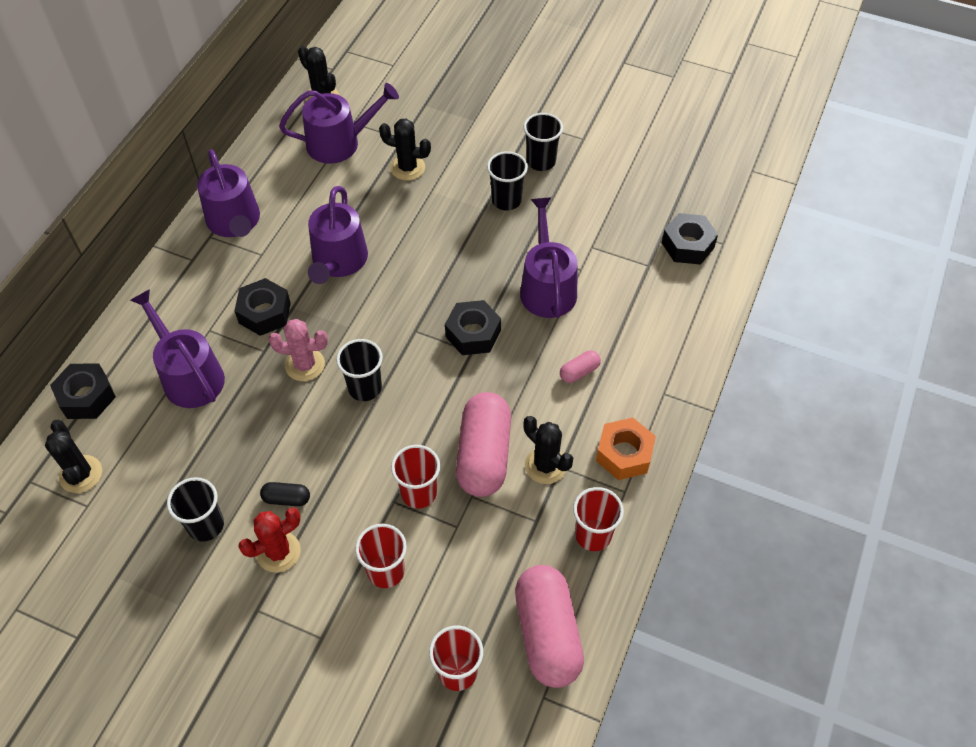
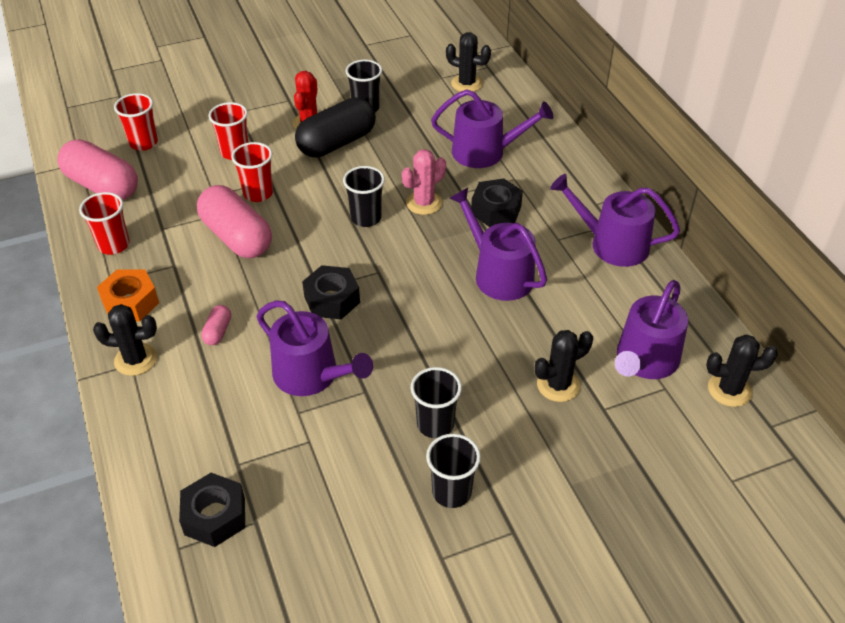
camera: 135 degrees right, 10 degrees down
black nut [50,364,116,419] -> none
black capsule [260,482,310,506] -> black capsule [295,97,376,158], size x2.29
black cactus [523,416,573,484] -> black cactus moved to [93,304,157,376]

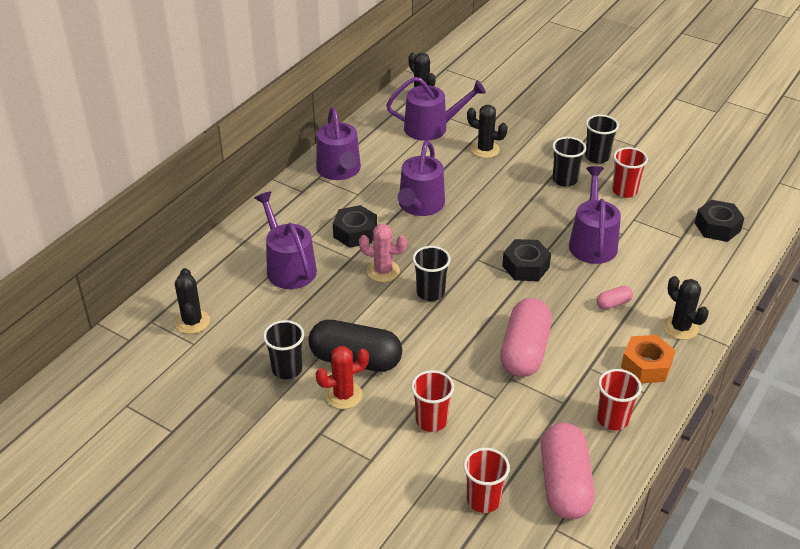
camera: 125 degrees left, 5 degrees down
red cup [231,142,273,202] -> red cup moved to [612,147,648,198]

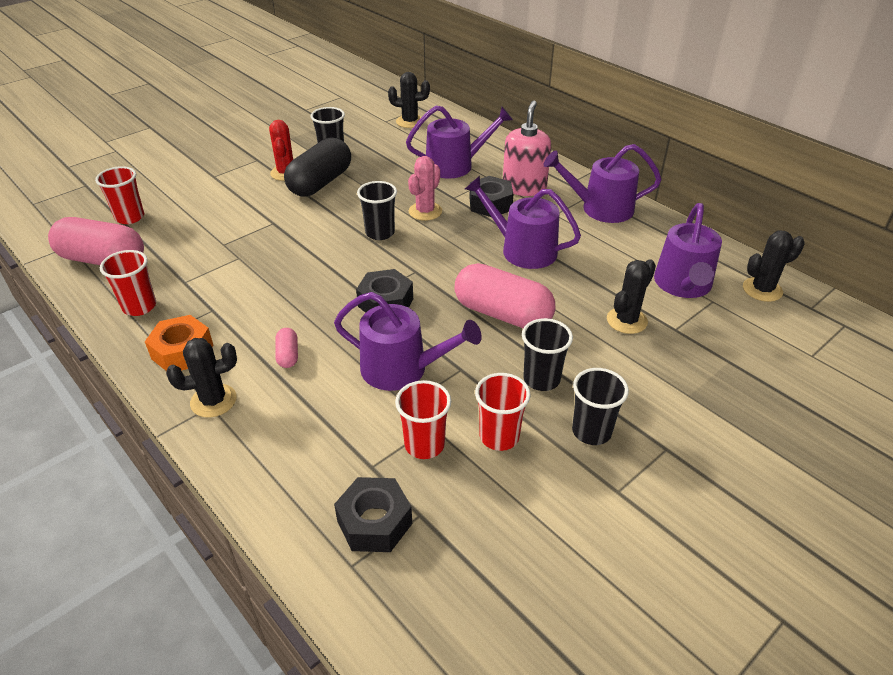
camera: 105 degrees right, 0 degrees up
red cup [411,370,454,432] -> red cup moved to [395,380,451,459]
pink capsule [500,298,552,377] -> pink capsule moved to [454,263,555,328]
none -> pink soap dispenser [503,101,551,196]

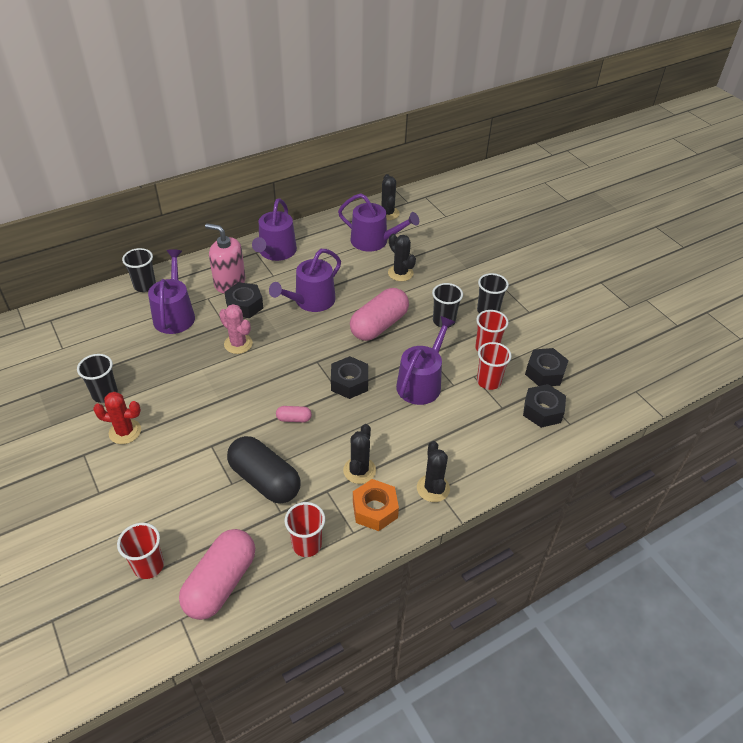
camera: 80 degrees left, 5 degrees up
pink capsule [275,328,298,368] -> pink capsule moved to [276,406,312,422]
black capsule [284,137,351,196] -> black capsule moved to [227,436,300,504]
black cup [357,181,397,240] -> black cup moved to [122,248,156,292]
black cactus [388,72,430,128] -> black cactus moved to [343,424,376,484]
none -> black nut [525,348,569,386]

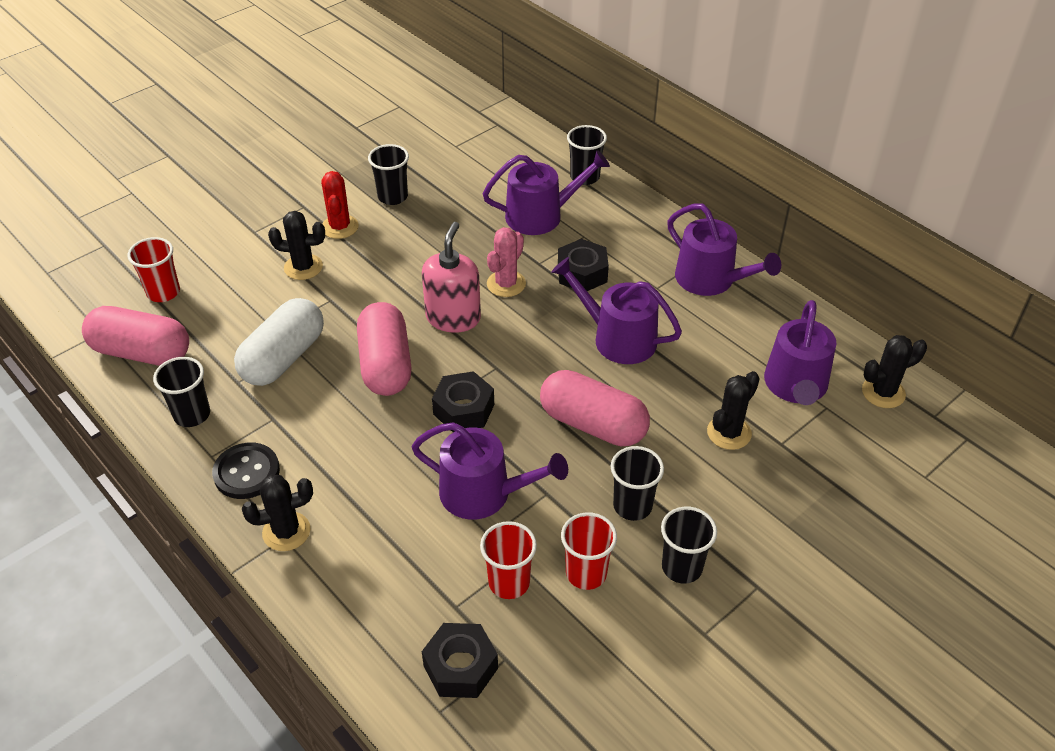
camera: 80 degrees right, 0 degrees up
pink soap dispenser [205,223,246,293] -> pink soap dispenser moved to [422,222,481,333]
black capsule [227,436,300,504] -> white capsule [234,298,324,386]
purple watering can [252,198,297,261] -> purple watering can turned 135 degrees counterclockwise [667,204,781,296]
pink capsule [276,406,312,422] -> pink capsule [357,302,412,396], size x2.29
red cup [285,502,325,557] -> black cup [153,357,210,427]
black cactus [343,424,376,484] -> black cactus moved to [268,211,325,280]
orange nut [353,479,399,531] -> black button [212,442,280,499]
black nut [525,348,569,386] -> none

